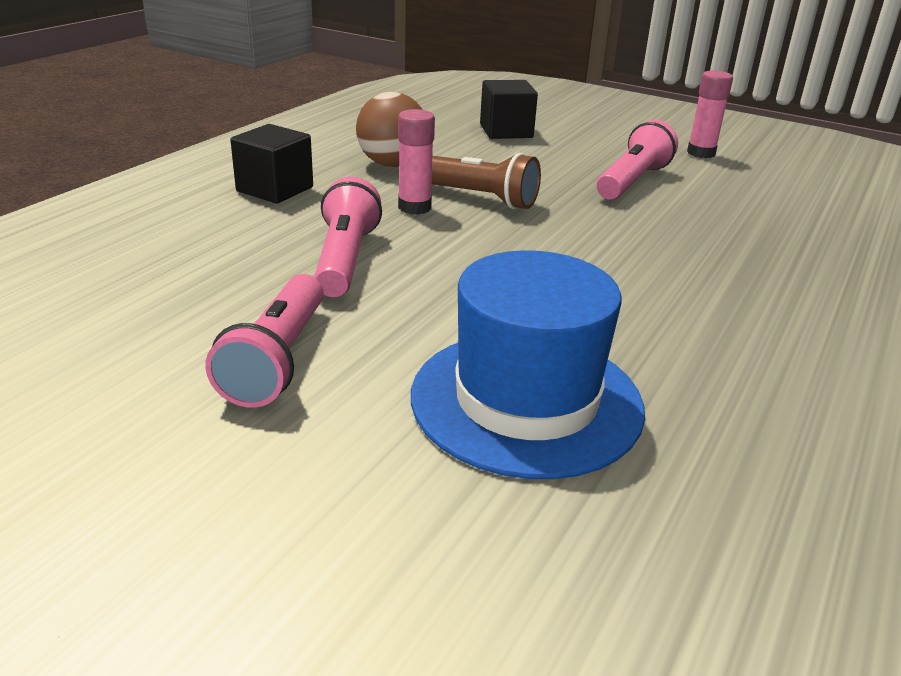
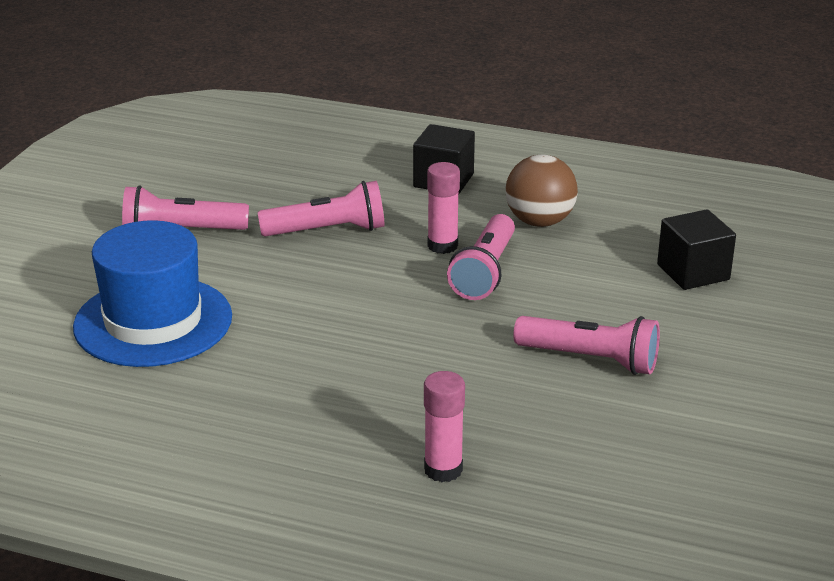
camera: 80 degrees right, 0 degrees up
brown flashlight [432,153,541,209] -> pink flashlight [447,214,515,300]
pink glue stick [687,70,733,158] -> pink glue stick moved to [424,371,465,482]

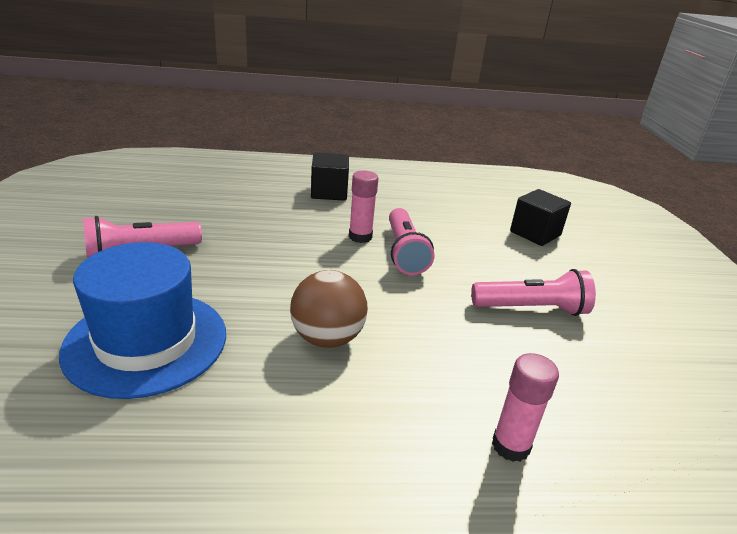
camera: 25 degrees left, 0 degrees up
pink flashlight [257,181,385,236] -> none
brown ball [505,155,578,227] -> brown ball moved to [290,270,368,348]

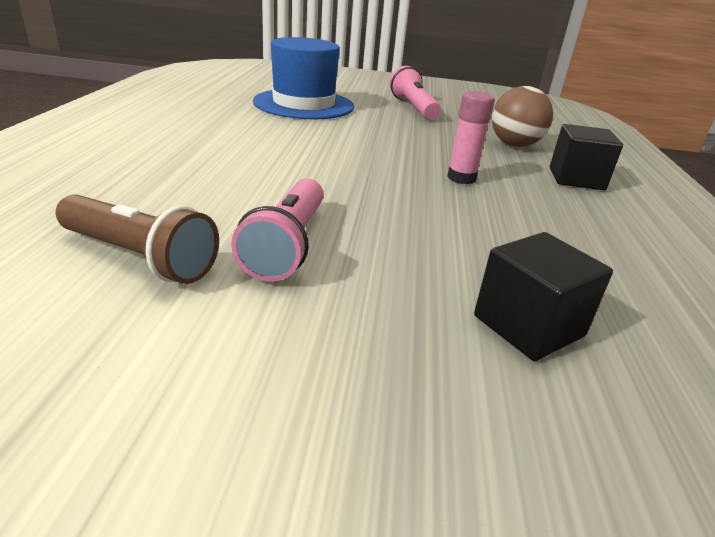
camera: 100 degrees right, 0 degrees up
brown ball [290,270,368,348] -> brown ball moved to [492,86,553,147]
pink flashlight [389,208,434,275] -> none
pink glue stick [492,353,559,462] -> none
none -> brown flashlight [56,194,219,284]

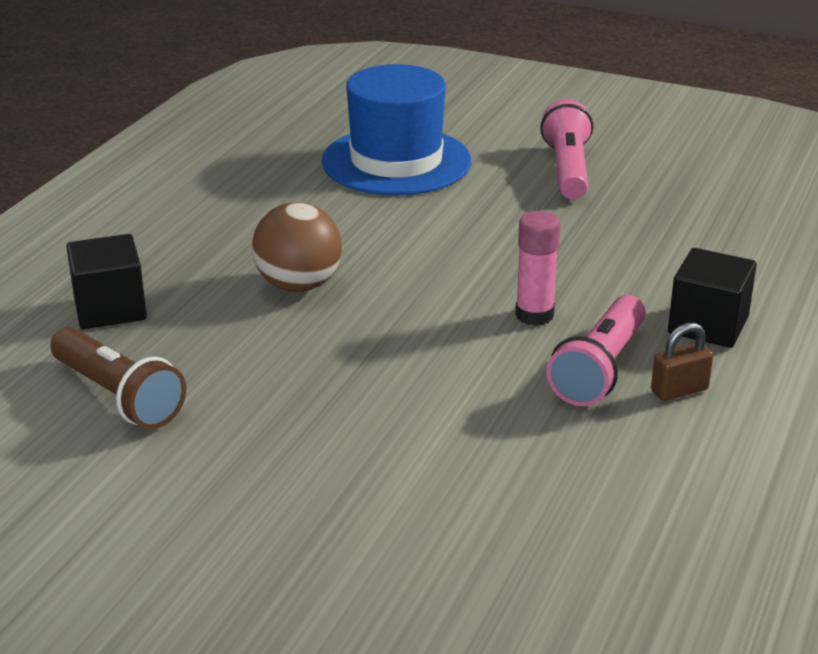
camera: 20 degrees right, 0 degrees up
pink flashlight [231,178,324,282] -> pink flashlight moved to [547,295,646,406]
black cube [474,232,613,361] -> black cube moved to [66,234,147,329]
brown ball [492,86,553,147] -> brown ball moved to [252,202,342,292]
none -> brown padlock [651,323,713,401]

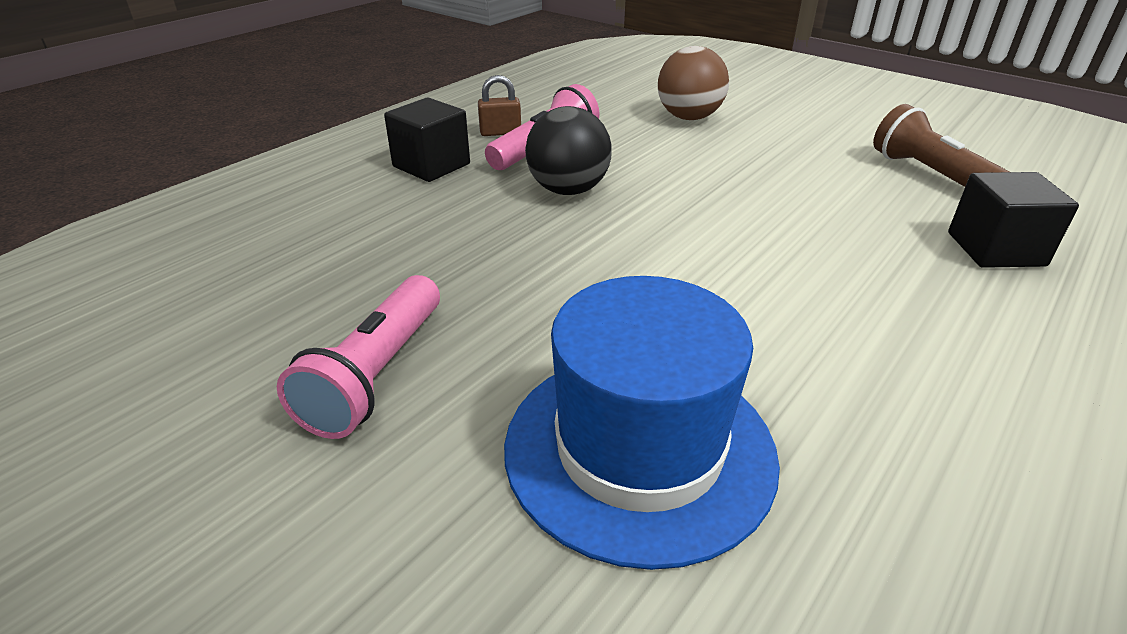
camera: 165 degrees left, 5 degrees up
brown ball [252,202,342,292] -> brown ball moved to [658,46,729,120]
pink glue stick [515,211,561,326] -> black ball [525,106,611,195]

